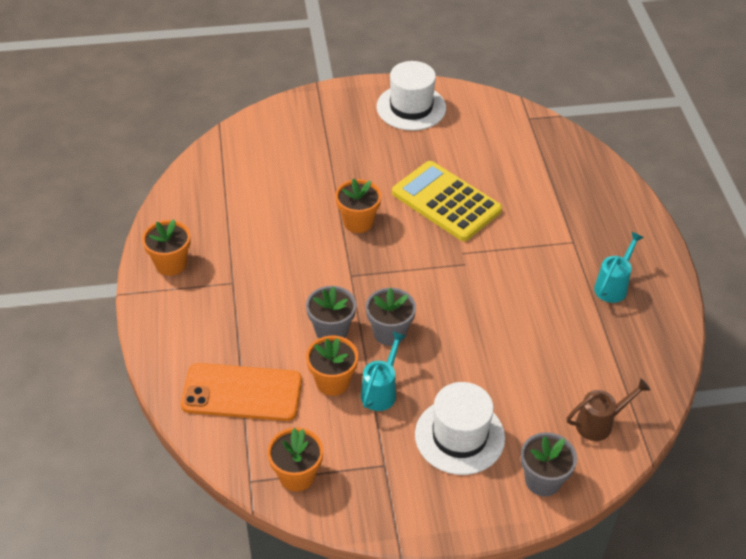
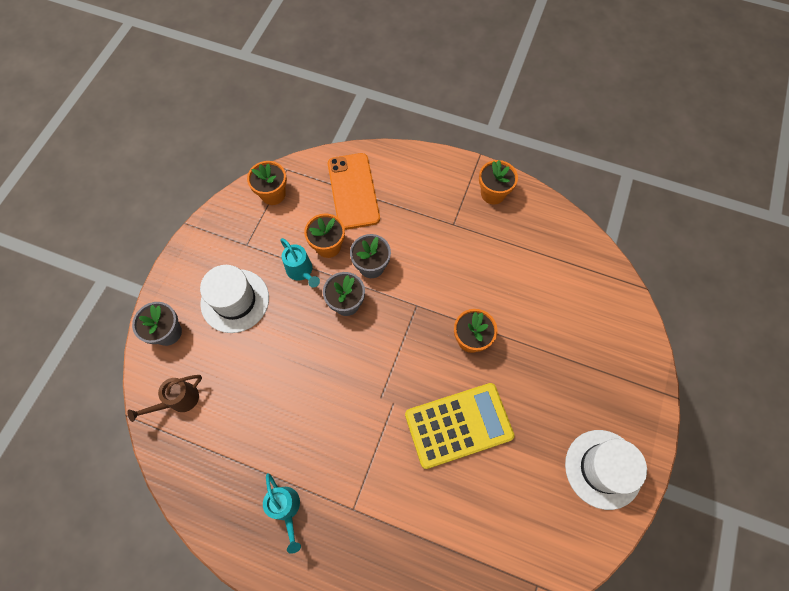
camera: 120 degrees right, 20 degrees up
orange phone [181,363,302,421] -> orange phone turned 45 degrees counterclockwise [328,153,380,230]
brown watering can [567,379,650,441] -> brown watering can turned 45 degrees clockwise [127,375,202,422]

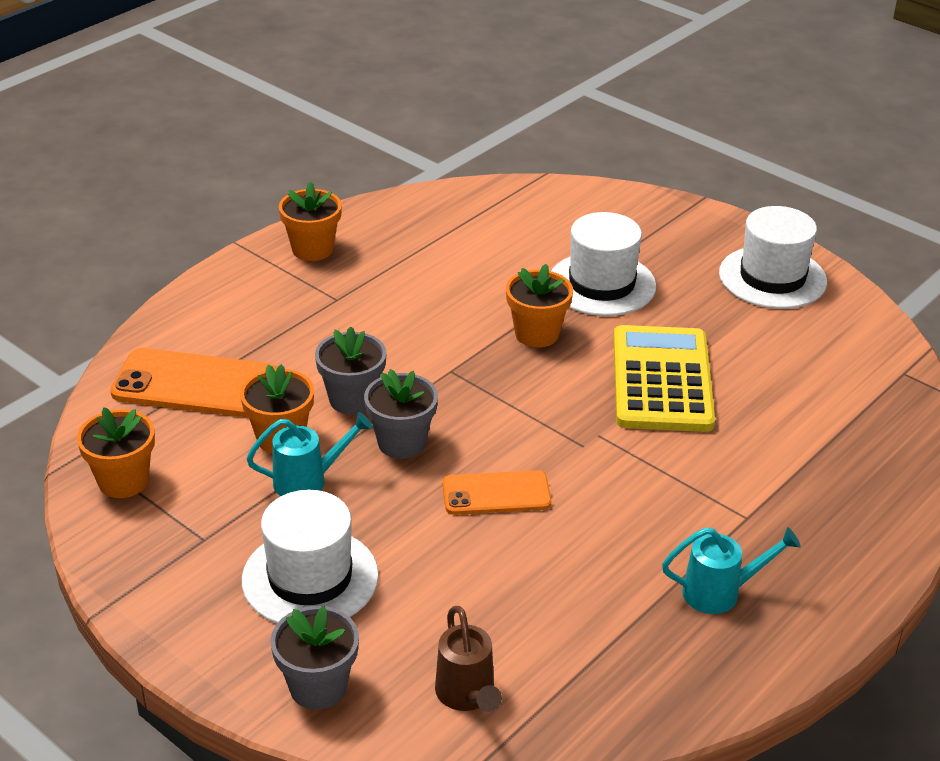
camera: 70 degrees left, 30 degrees down
none -> orange phone [443,470,551,515]
none -> white hat [551,212,656,316]

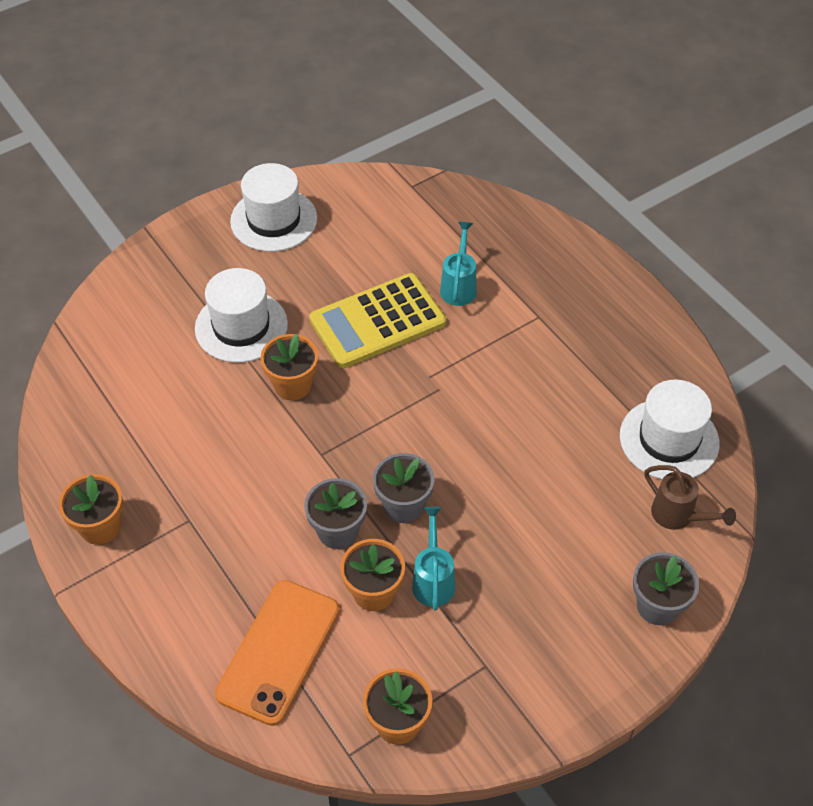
camera: 75 degrees left, 15 degrees up
white hat [242,490,379,623] -> white hat moved to [620,380,720,479]
brown watering can [435,606,502,712] -> brown watering can turned 45 degrees clockwise [644,465,736,530]
orange phone [443,470,551,515] -> none
yellow calculator [614,325,715,432] -> yellow calculator turned 45 degrees counterclockwise [309,273,446,368]
turquoise watering can [662,527,801,614] -> turquoise watering can moved to [440,222,477,306]

